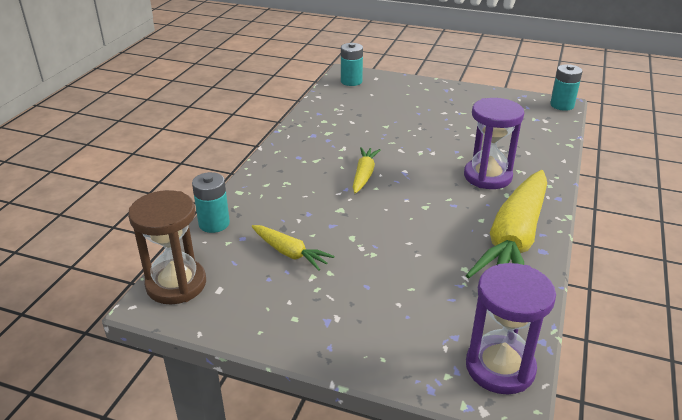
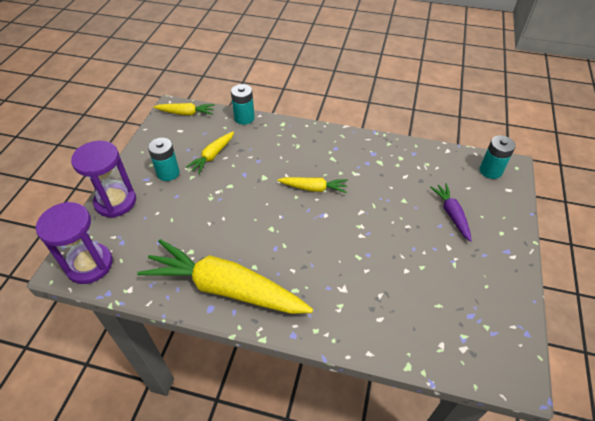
camera: 85 degrees right, 15 degrees up
brown hourglass [128,190,206,304] -> yellow carrot [154,103,215,115]
purple hourglass [464,98,524,189] -> purple hourglass moved to [71,141,136,218]
turquoise battery [550,64,582,111] -> turquoise battery moved to [148,138,180,181]
none -> purple carrot [430,183,472,242]

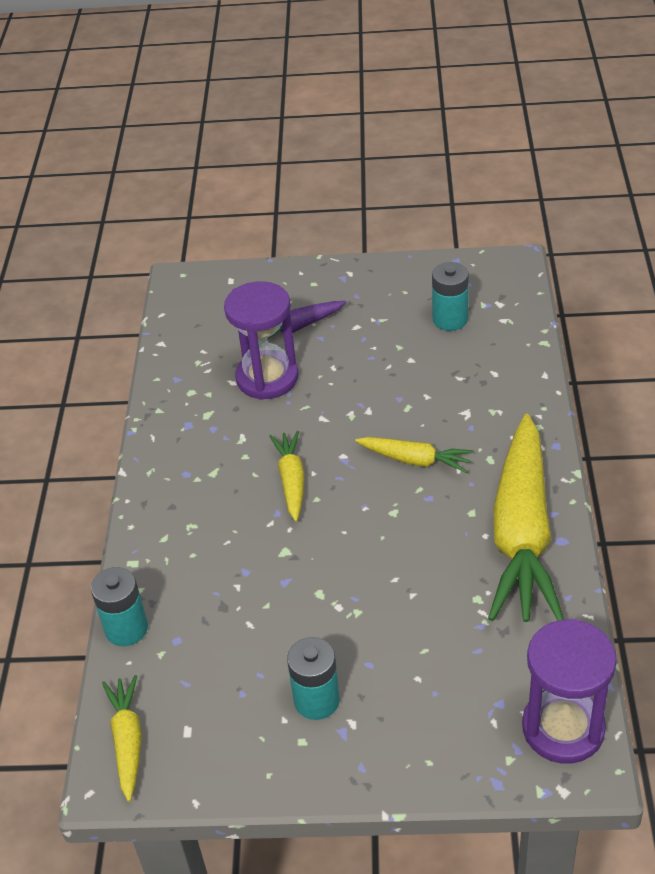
camera: 100 degrees left, 5 degrees down
purple hourglass [71,141,136,218] -> purple hourglass moved to [224,281,299,400]
yellow carrot [186,131,234,174] -> yellow carrot moved to [355,437,474,473]
turquoise battery [480,135,516,179] -> turquoise battery moved to [432,262,469,331]

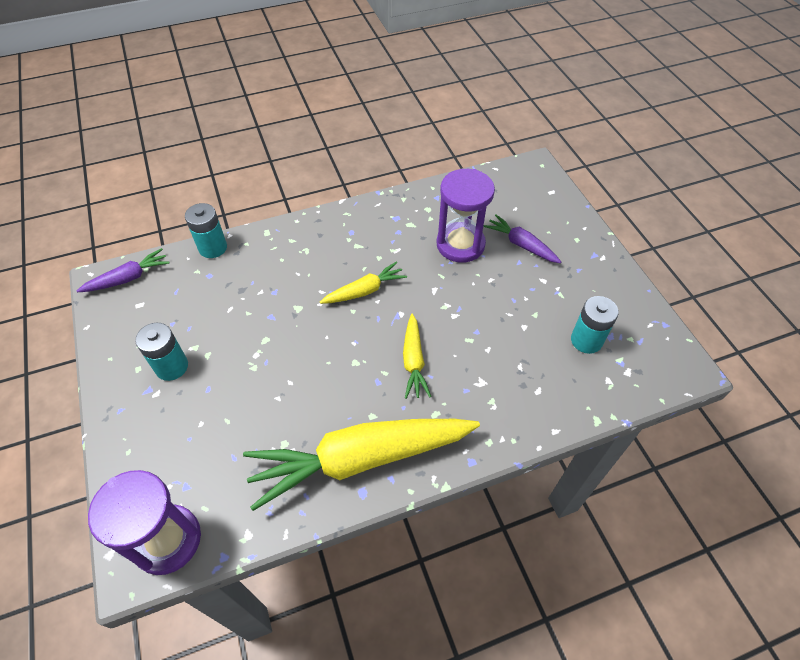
camera: 65 degrees right, 10 degrees up
yellow carrot [102,675,142,802] -> purple carrot [77,248,170,292]

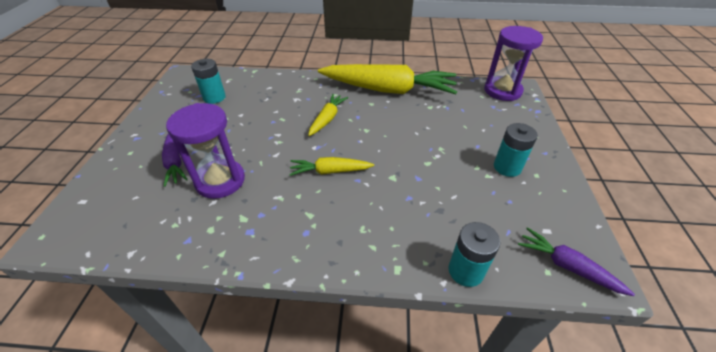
camera: 155 degrees left, 10 degrees down
purple carrot [77,248,170,292] -> purple carrot turned 45 degrees clockwise [518,227,635,296]

